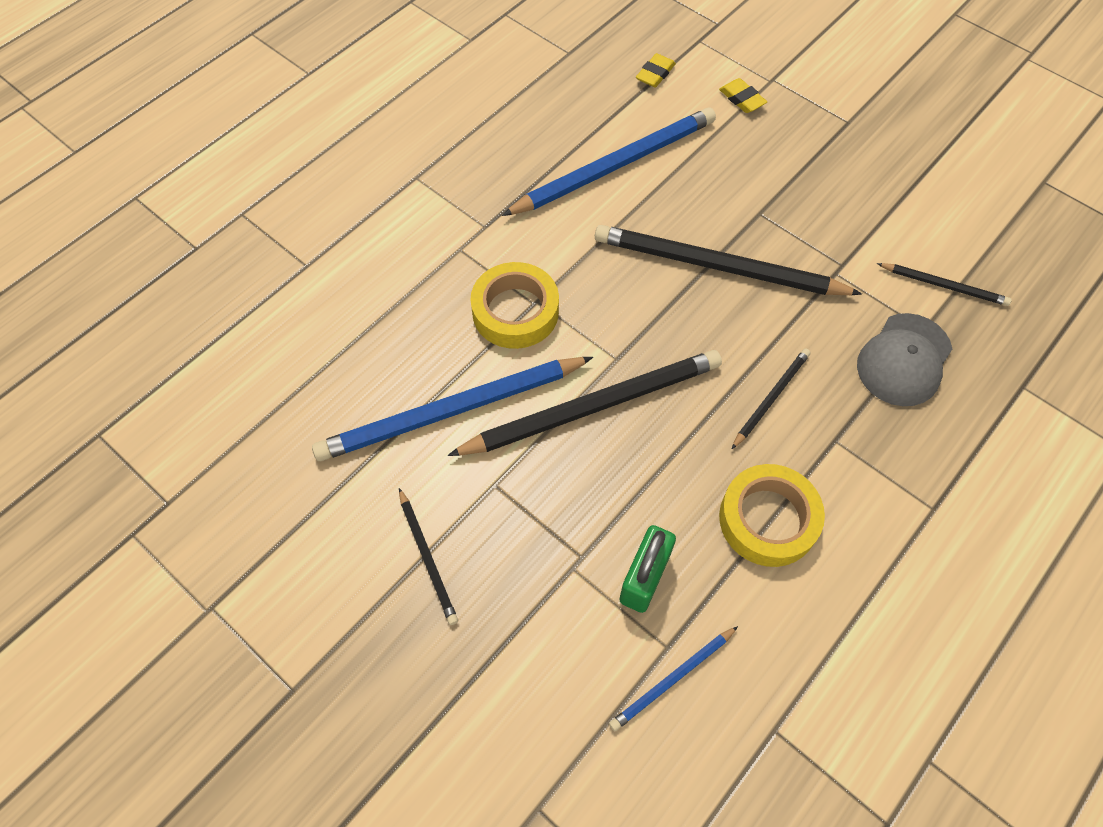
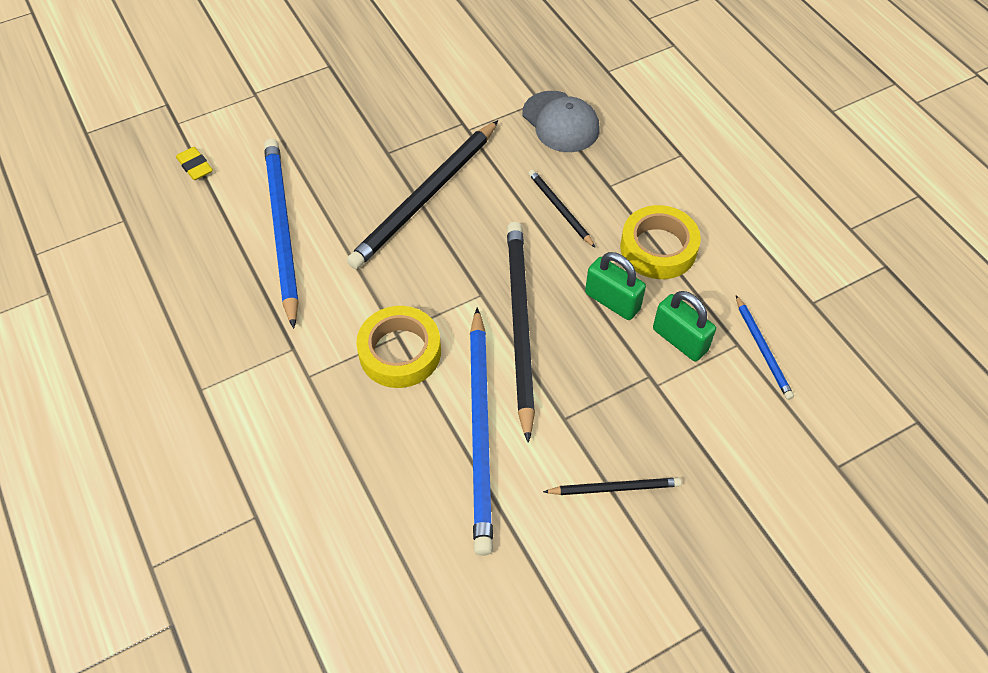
camera: 70 degrees left, 5 degrees down
yellow eraser [719,78,767,113] -> none
black pencil [877,263,1012,306] -> none
none -> green padlock [585,252,646,320]

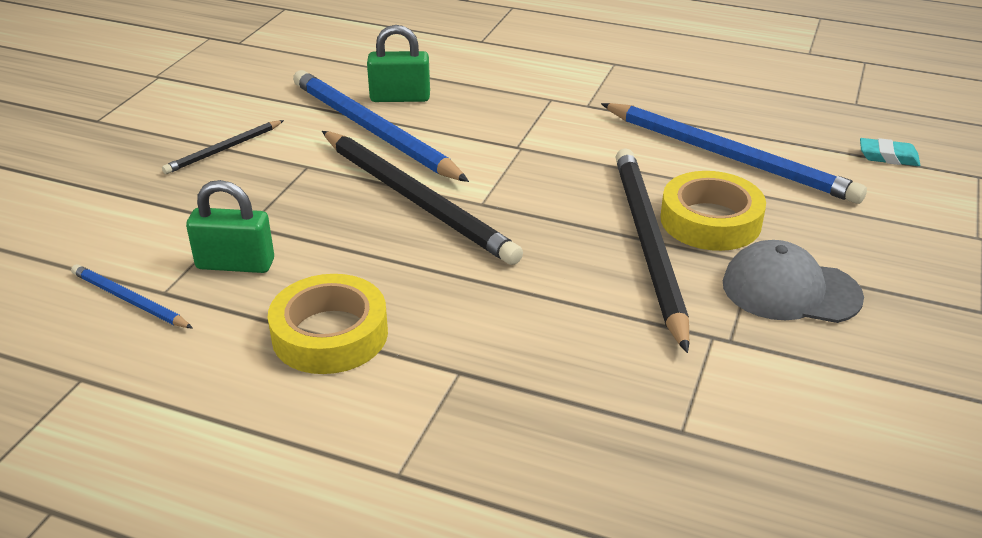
camera: 140 degrees right, 20 degrees down
yellow eraser [176,147,213,180] -> turquoise eraser [860,138,920,166]
yellow tape [356,306,441,388] -> yellow tape moved to [660,171,766,251]
grey cap [523,91,600,152] -> grey cap moved to [723,240,864,323]
black pencil [528,170,595,247] -> none
green padlock [585,252,646,320] -> green padlock moved to [367,25,430,102]

